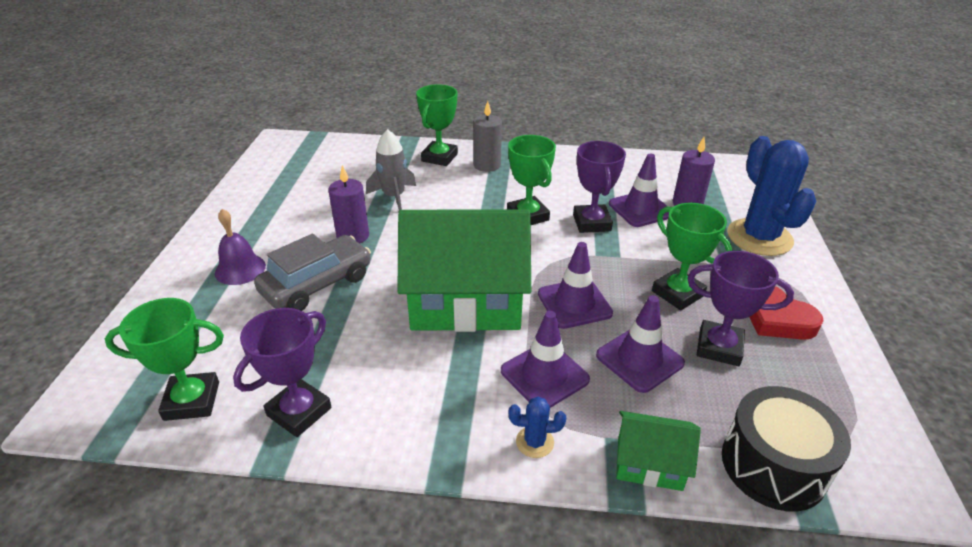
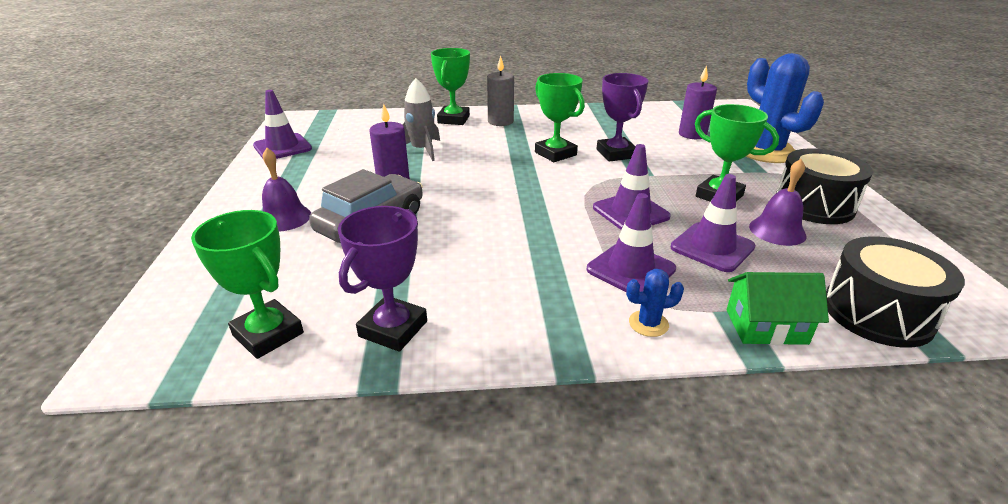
camera: 10 degrees left, 5 degrees down
green trophy [105,298,224,421] -> green trophy turned 60 degrees clockwise [191,210,304,359]
green house [397,209,531,332] -> none
purple traffic cone [609,154,669,227] -> purple traffic cone moved to [253,90,312,159]
purple trophy [687,251,794,366] -> purple bell [749,159,806,246]
red heart [749,286,823,340] -> black drum [776,148,873,224]

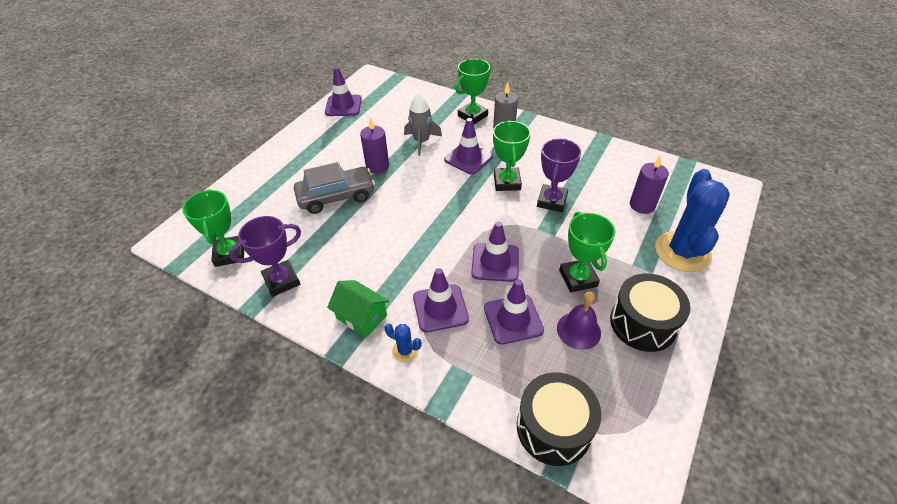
camera: 35 degrees right, 15 degrees up
purple bell [262,148,311,231] -> none
green house [726,272,829,345] -> green house moved to [327,280,389,338]
none -> purple traffic cone [444,118,493,175]

